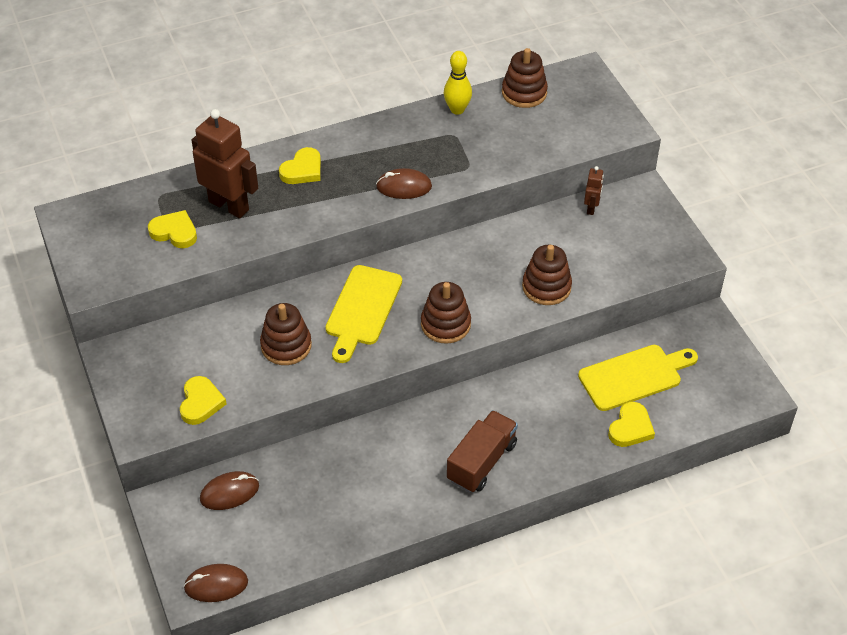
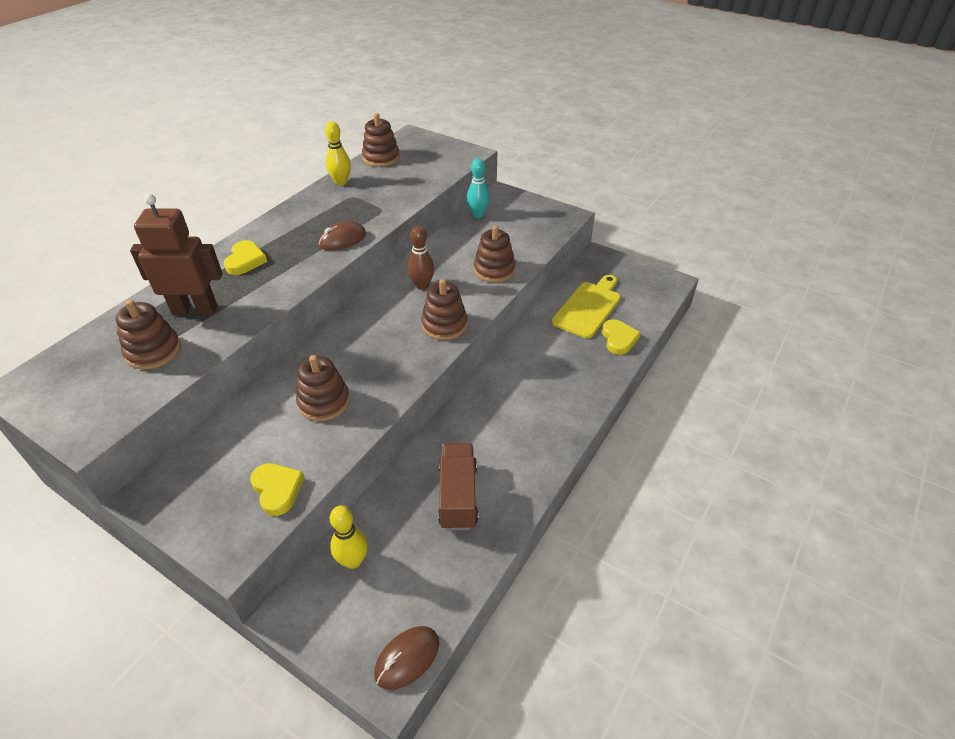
camera: 35 degrees left, 5 degrees down
yellow heart [148,210,197,248] -> brown stacking toy [116,299,181,370]
brown mouse [200,471,259,510] -> yellow bowling pin [330,505,368,569]
yellow cutting board [325,265,402,363] -> none
brown truck [447,410,518,493] -> brown truck moved to [438,443,479,530]
brown robot [584,166,604,215] -> turquoise bowling pin [466,158,490,218]
none -> brown bowling pin [407,226,434,290]

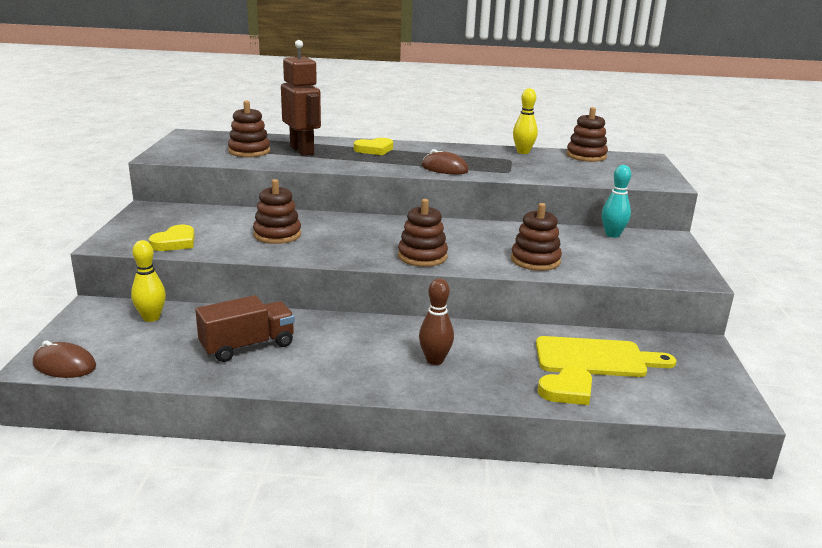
camera: 60 degrees right, 20 degrees down
brown bowling pin [407,226,434,290] -> brown bowling pin moved to [419,278,454,365]

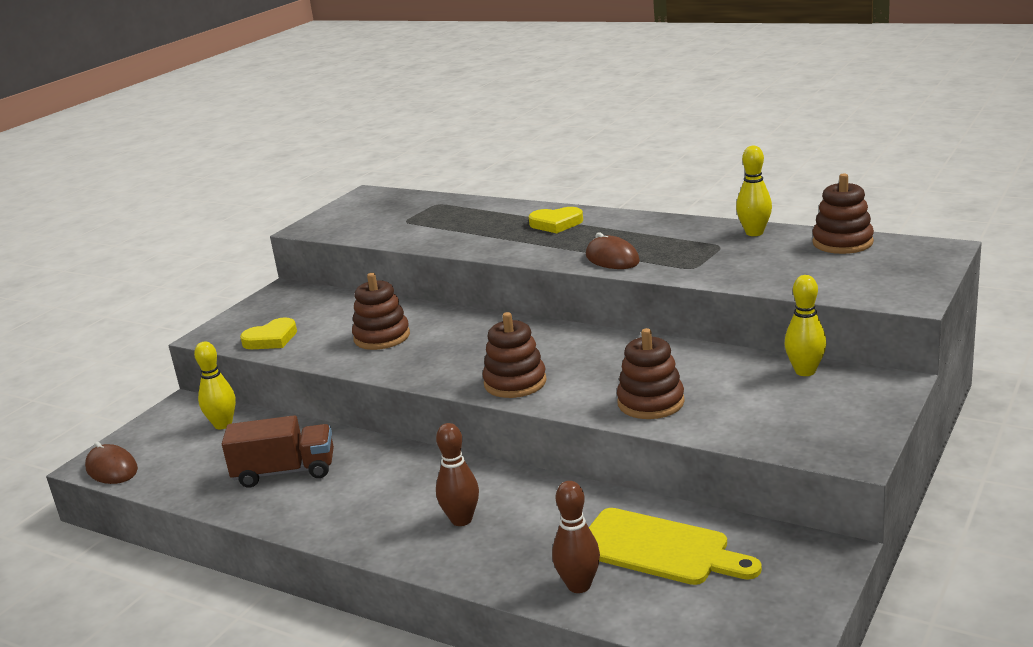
camera: 30 degrees right, 0 degrees up
brown stacking toy [228,101,270,157] -> none
brown robot [281,40,321,156] -> none
yellow heart [537,366,592,405] -> brown bowling pin [552,481,600,593]
turquoise bowling pin [602,165,631,238] -> yellow bowling pin [784,275,826,376]

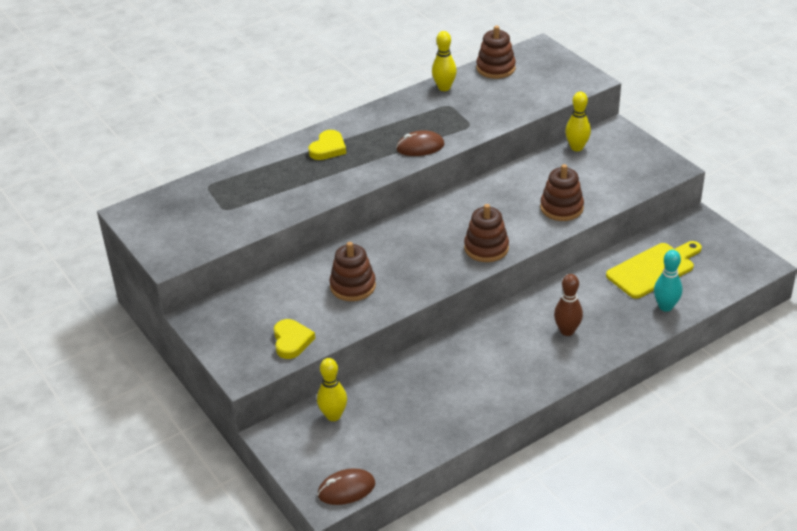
camera: 65 degrees left, 15 degrees up
brown truck [222,415,334,488] -> none
brown bowling pin [552,481,600,593] -> turquoise bowling pin [654,250,682,312]

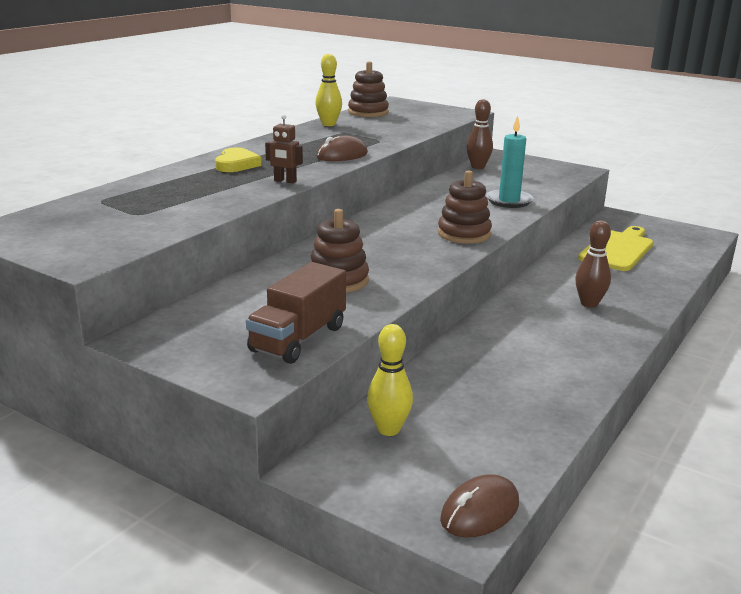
camera: 25 degrees left, 15 degrees down
yellow heart [274,319,315,359] -> brown truck [246,262,346,364]
brown stacking toy [540,164,584,221] -> turquoise candle [486,115,533,208]
yellow bowling pin [565,92,591,151] -> brown bowling pin [467,99,493,169]
turquoise bowling pin [654,250,682,312] -> none
none -> brown robot [265,114,303,183]

